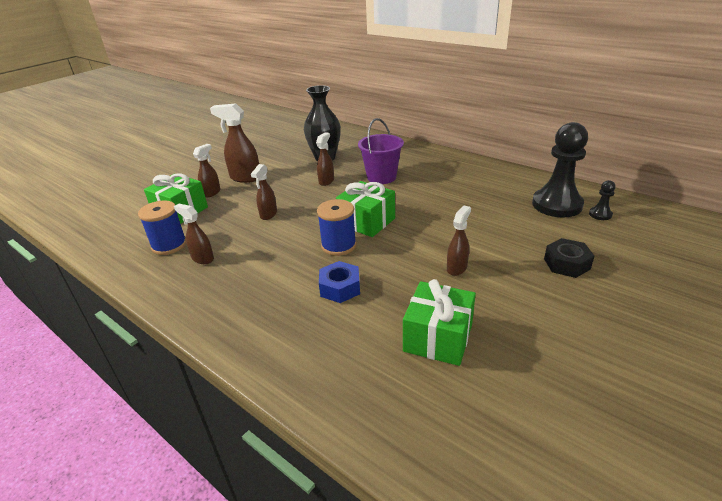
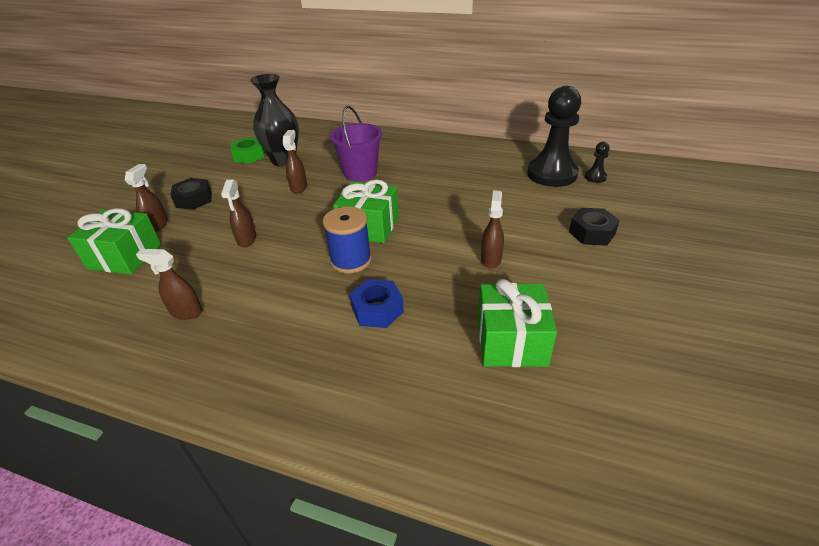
camera: 20 degrees left, 5 degrees up
blue spool [138,201,186,255] -> none
brown spray bottle [210,103,259,183] -> black nut [170,178,212,210]
none -> green nut [231,137,265,164]

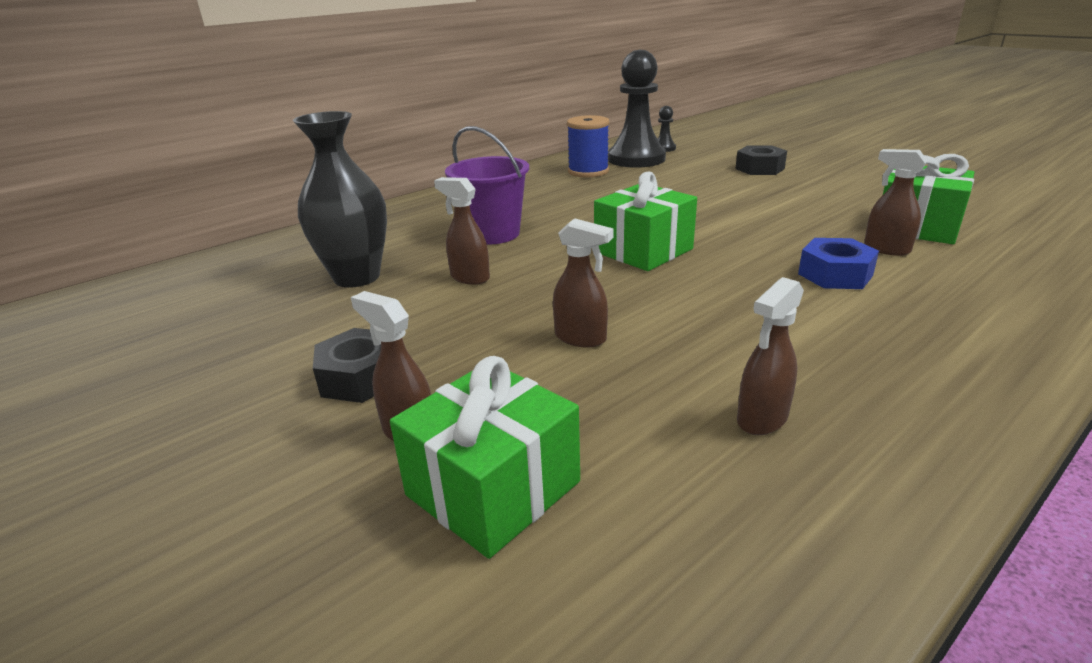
camera: 60 degrees left, 10 degrees down
green nut [231,137,265,164] -> none
blue spool [323,207,372,273] -> blue spool moved to [567,115,609,178]
brown spray bottle [481,190,504,269] -> brown spray bottle moved to [864,149,928,256]

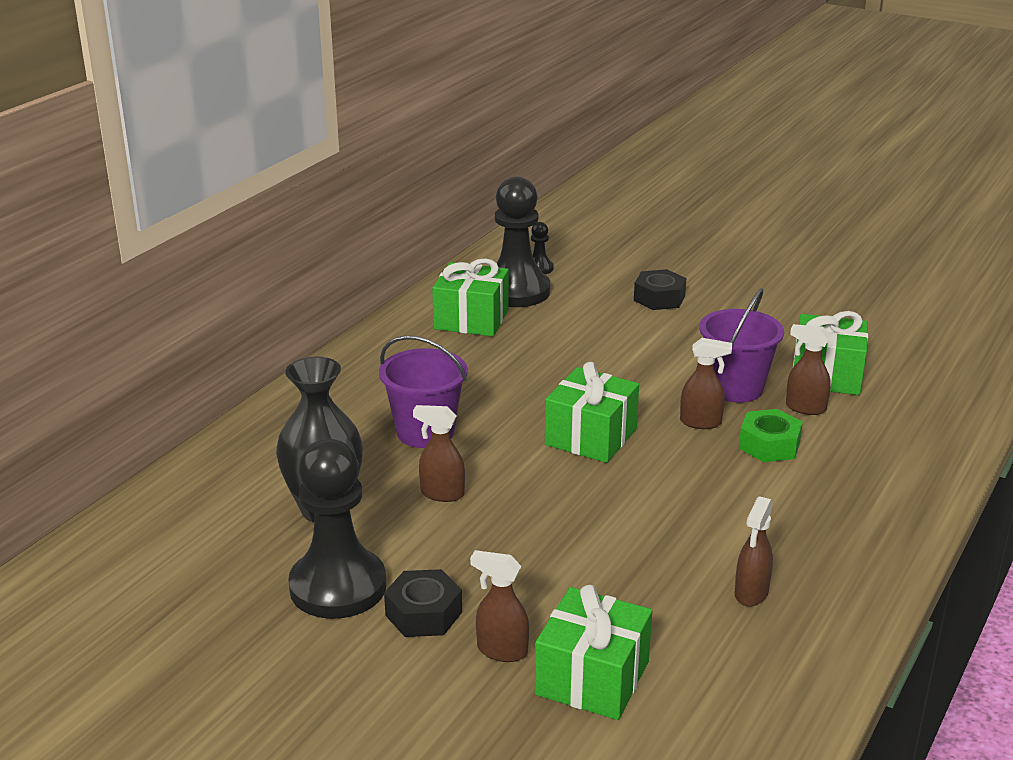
camera: 20 degrees left, 0 degrees up
brown spray bottle [553,218,613,347] -> brown spray bottle moved to [680,338,732,429]
blue spool [567,115,609,178] -> green gift [432,258,509,337]
blue nut [798,238,879,289] -> green nut [739,409,803,462]
none -> black pawn [288,439,386,619]
none -> purple bucket [699,288,784,403]

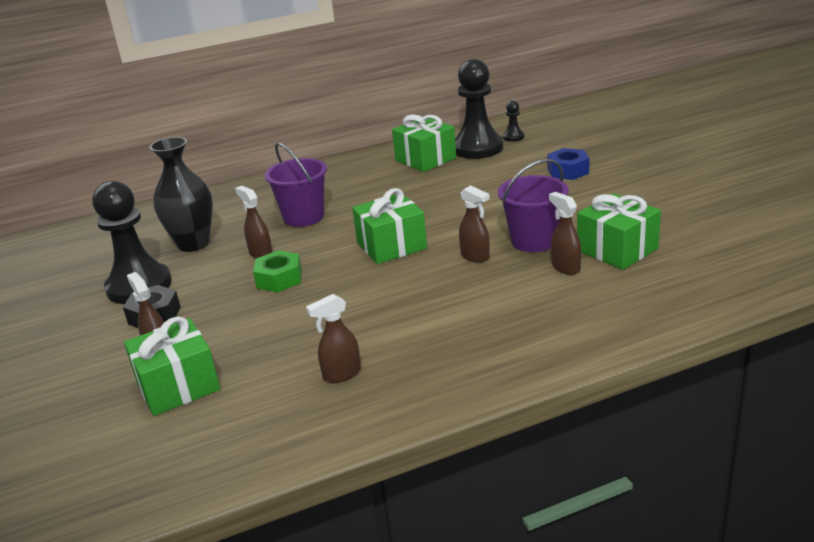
camera: 40 degrees right, 0 degrees up
black nut [634,269,686,310] -> blue nut [547,148,589,180]
green nut [739,409,803,462] -> green nut moved to [253,250,302,293]

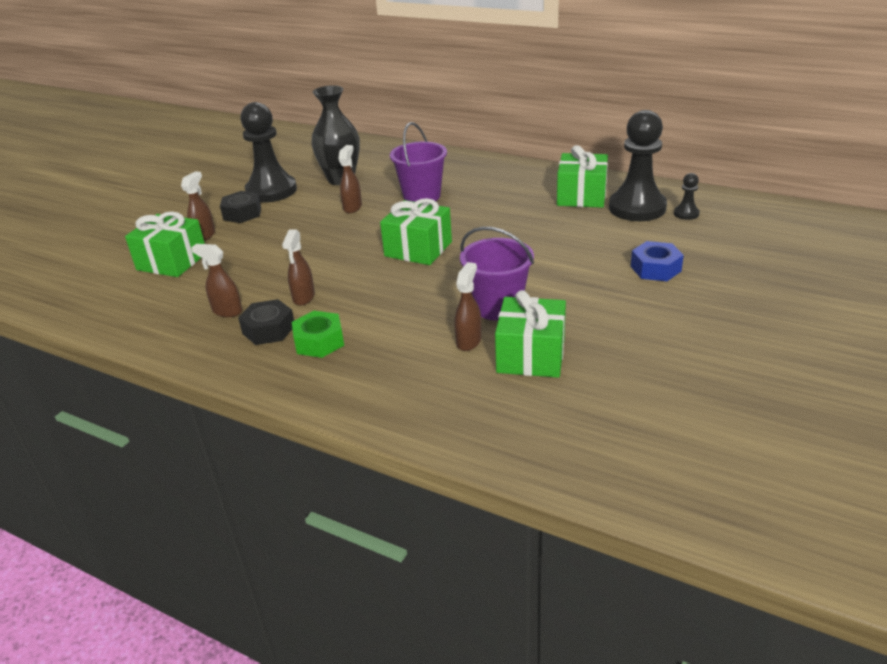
camera: 50 degrees right, 5 degrees up
green nut [253,250,302,293] -> green nut moved to [292,311,344,358]
brown spray bottle [459,185,490,263] -> brown spray bottle moved to [282,230,315,306]
none -> black nut [238,299,294,345]

